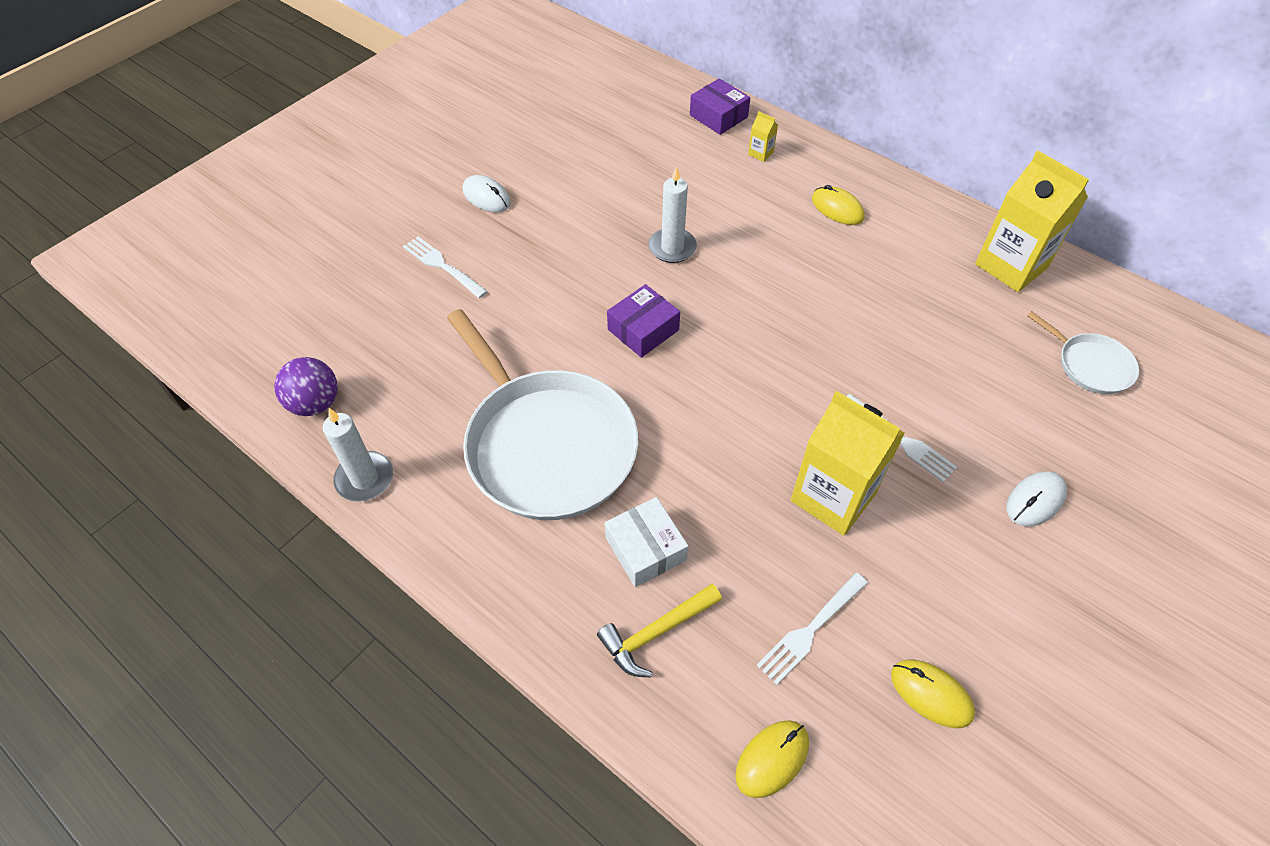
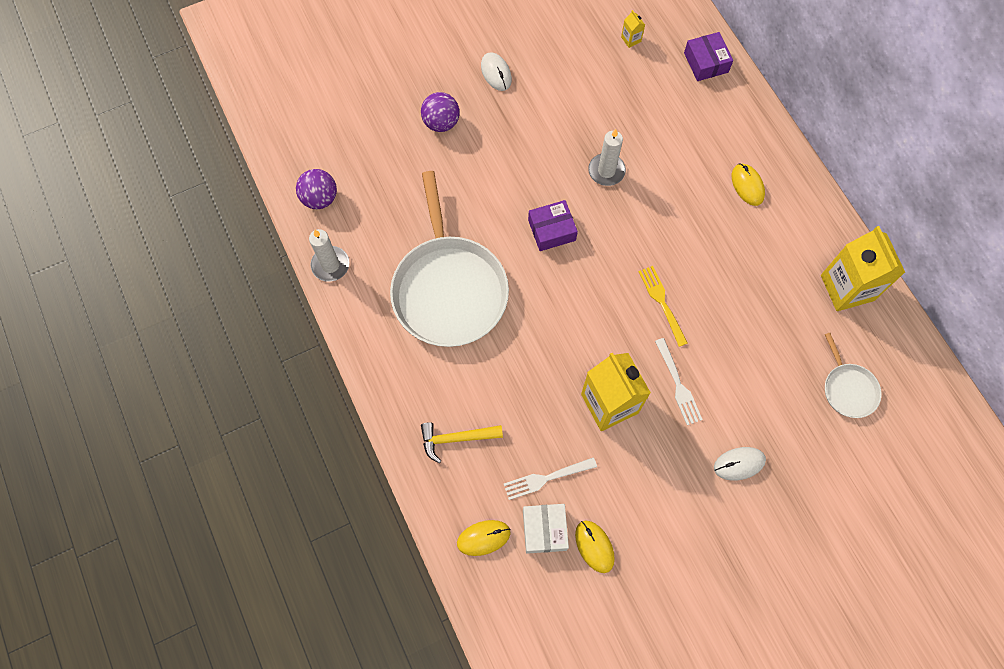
camera: 25 degrees right, 15 degrees up
white fork [403,236,488,298] -> purple ball [421,92,459,132]
white box [605,497,688,587] -> white box moved to [523,504,569,554]
yellow carton [748,111,778,162] -> yellow carton moved to [621,10,645,48]
none -> yellow fork [638,266,688,347]

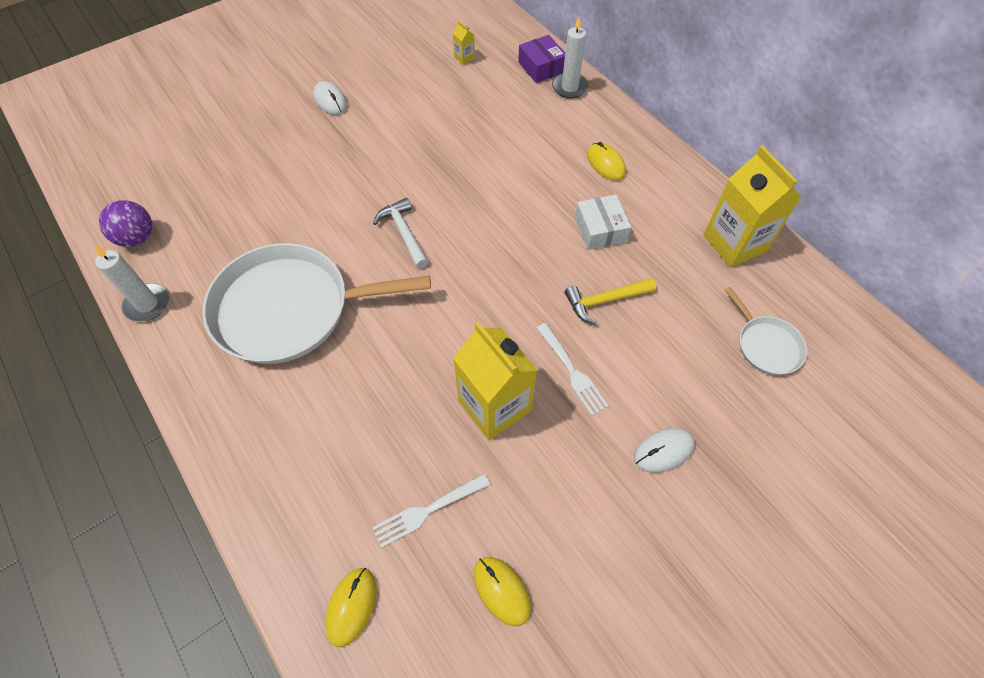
camera: 10 degrees left, 10 degrees down
white pan [390,171,509,347] -> white pan turned 105 degrees clockwise [203,243,431,364]
purple ball [421,92,459,132] -> none
yellow hammer [421,422,503,463] -> yellow hammer moved to [565,278,656,325]
yellow mouse [457,520,511,556] -> yellow mouse turned 45 degrees counterclockwise [325,568,376,647]
white box [523,504,569,554] -> white box moved to [575,195,631,250]
purple box [528,200,578,251] -> white hammer [373,198,429,269]
white candle [588,129,626,186] -> white candle moved to [552,17,589,98]
yellow fork [638,266,688,347] -> none

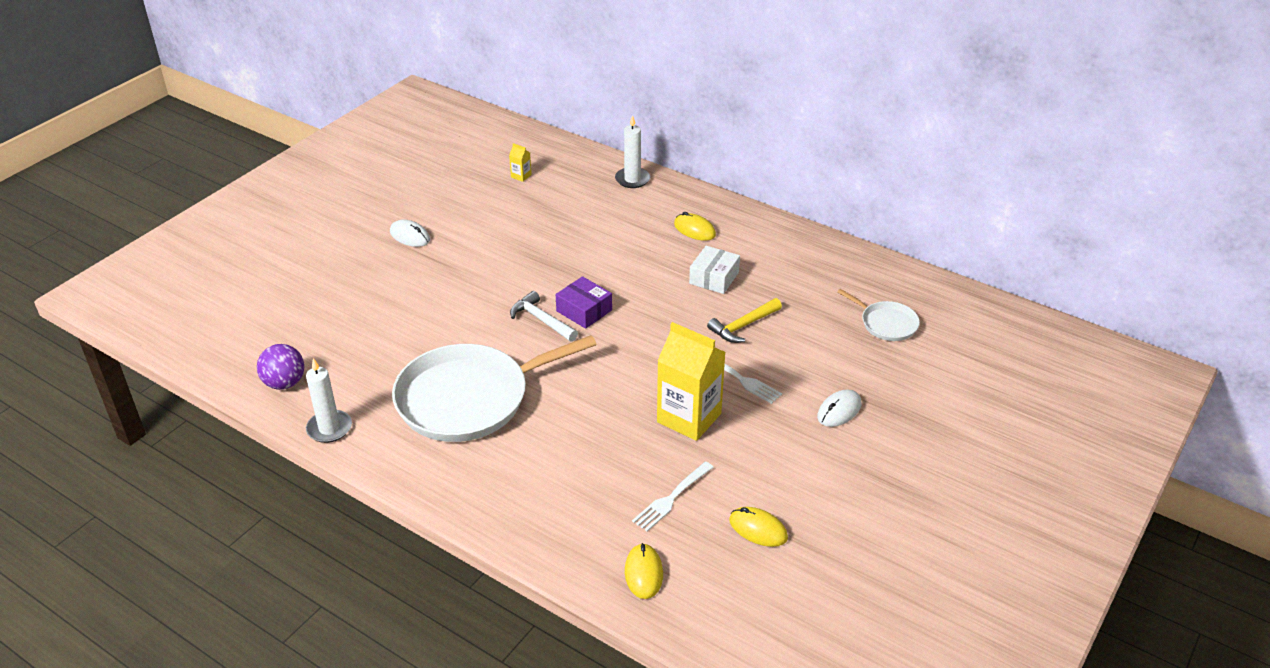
camera: 20 degrees left, 20 degrees down
purple box [518,35,565,83] -> purple box moved to [556,276,612,329]
white box [575,195,631,250] -> white box turned 60 degrees clockwise [689,246,740,294]
yellow carton [703,145,802,267] -> none

